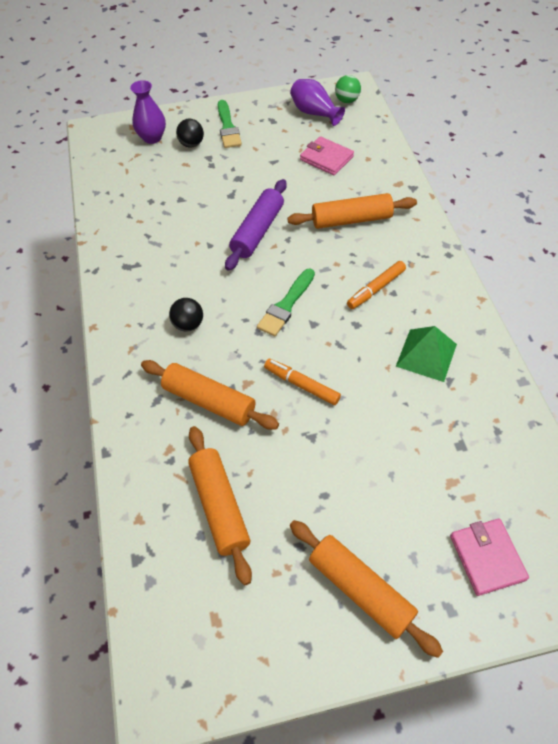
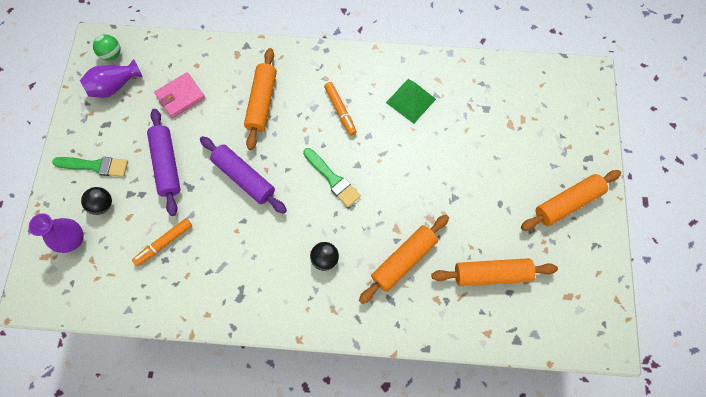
camera: 75 degrees left, 15 degrees up
orange marker [264,359,341,405] -> orange marker moved to [132,218,192,266]
pink wallet [450,518,529,596] -> none
none -> purple rolling pin [147,109,181,216]

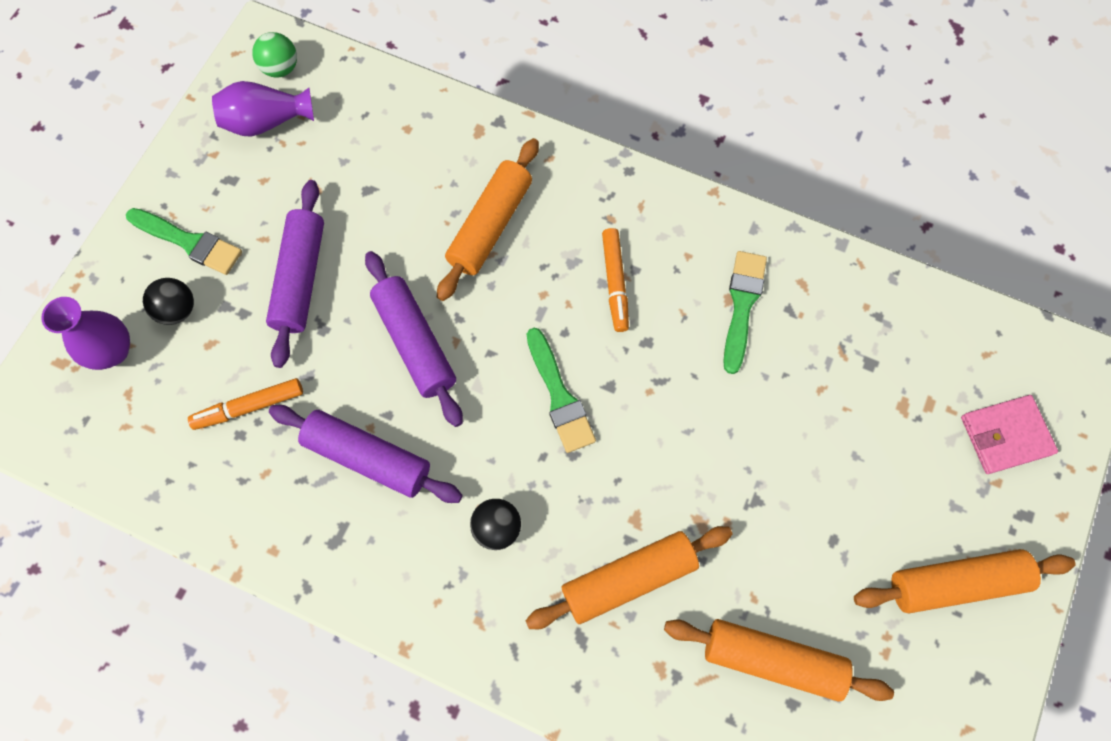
camera: 20 degrees right, 0 degrees up
pink wallet [154,72,205,118] -> pink wallet moved to [961,395,1058,474]
green pyramid [386,79,436,124] -> green brush [723,251,767,374]
none -> purple rolling pin [269,405,463,503]

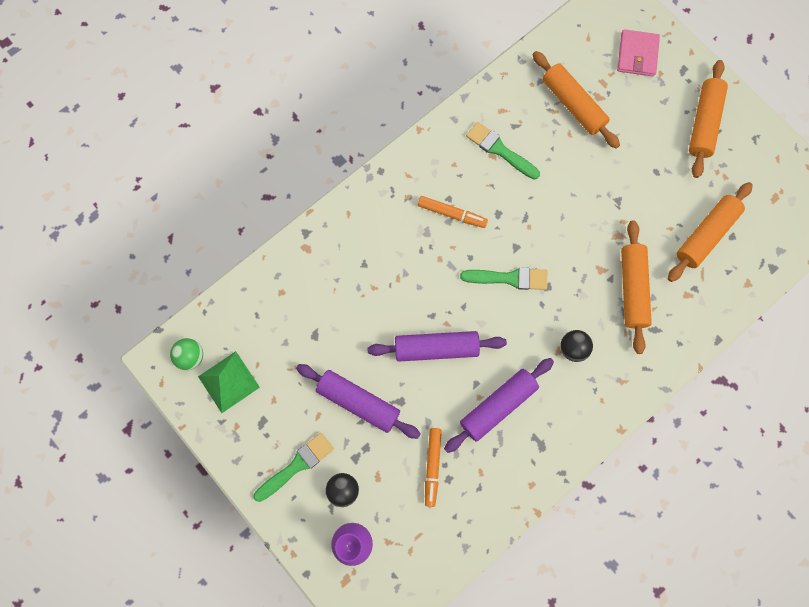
camera: 65 degrees left, 5 degrees up
purple vase [212,81,314,137] -> green pyramid [198,351,260,413]
orange rolling pin [437,138,539,301] -> orange rolling pin moved to [532,51,620,149]

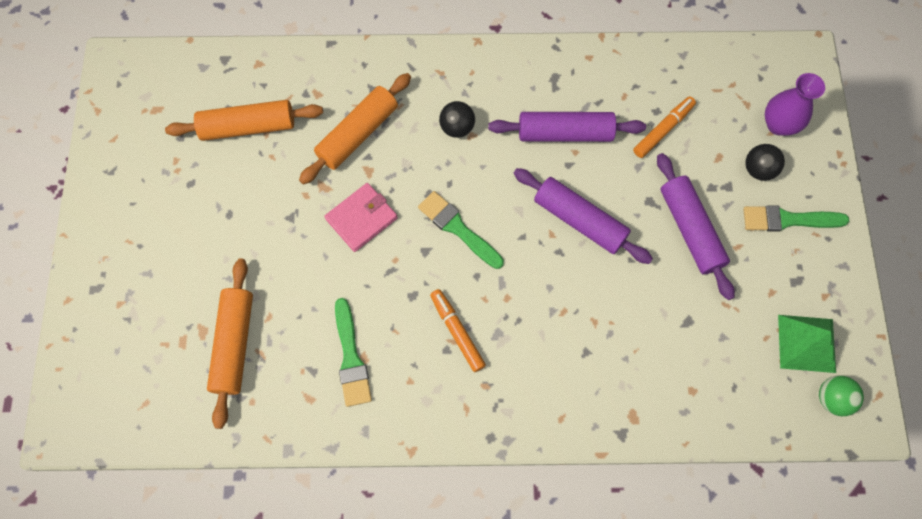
camera: 140 degrees left, 5 degrees down
pink wallet [617,29,660,76] -> pink wallet moved to [324,183,398,252]
orange rolling pin [689,60,728,178] -> none

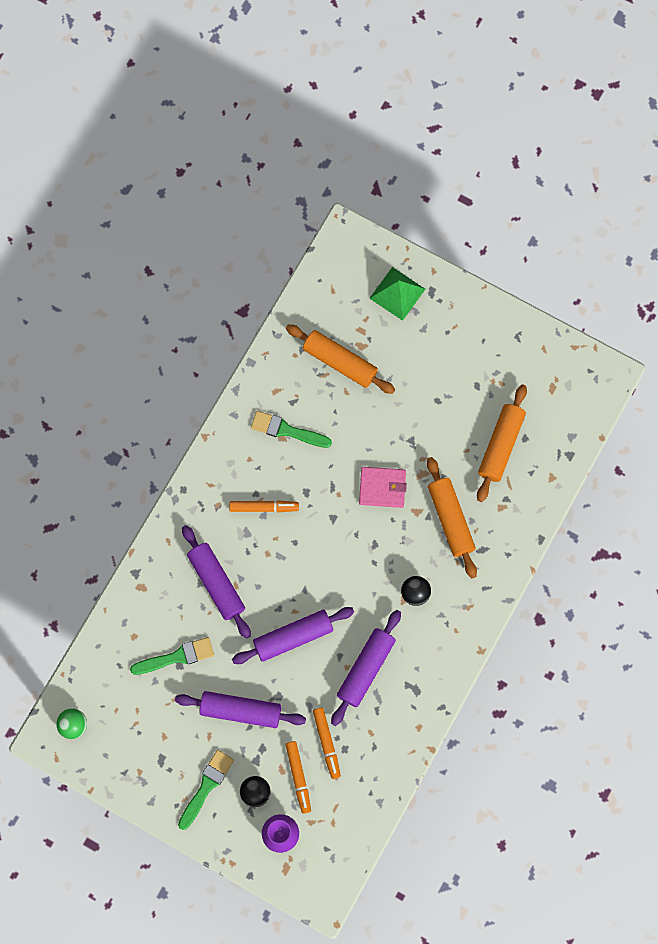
camera: 120 degrees right, 5 degrees up
pink wallet [324,183,398,252] -> pink wallet turned 75 degrees counterclockwise [359,467,407,508]
green brush [418,191,504,269] -> green brush moved to [130,637,214,675]
green pyramid [778,315,836,373] -> green pyramid moved to [369,267,425,321]
none -> purple rolling pin [182,525,251,639]
none -> orange marker [285,741,311,814]

